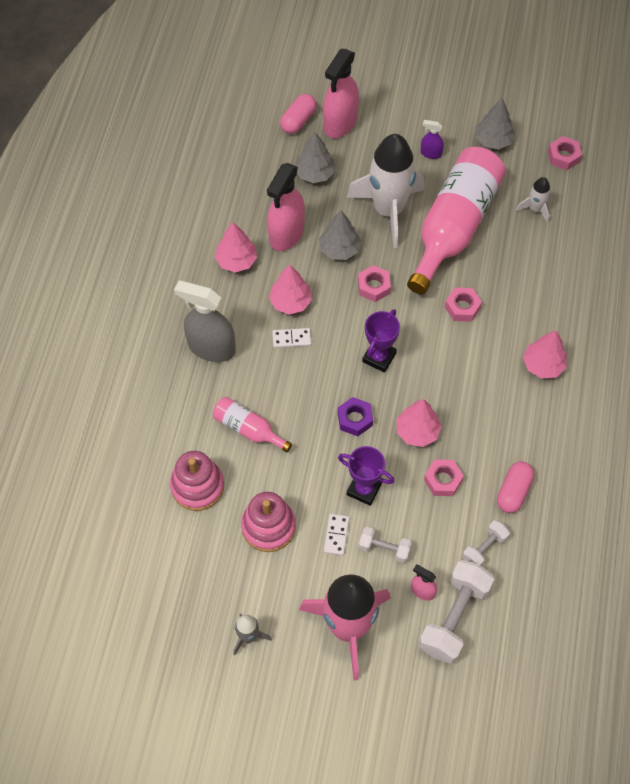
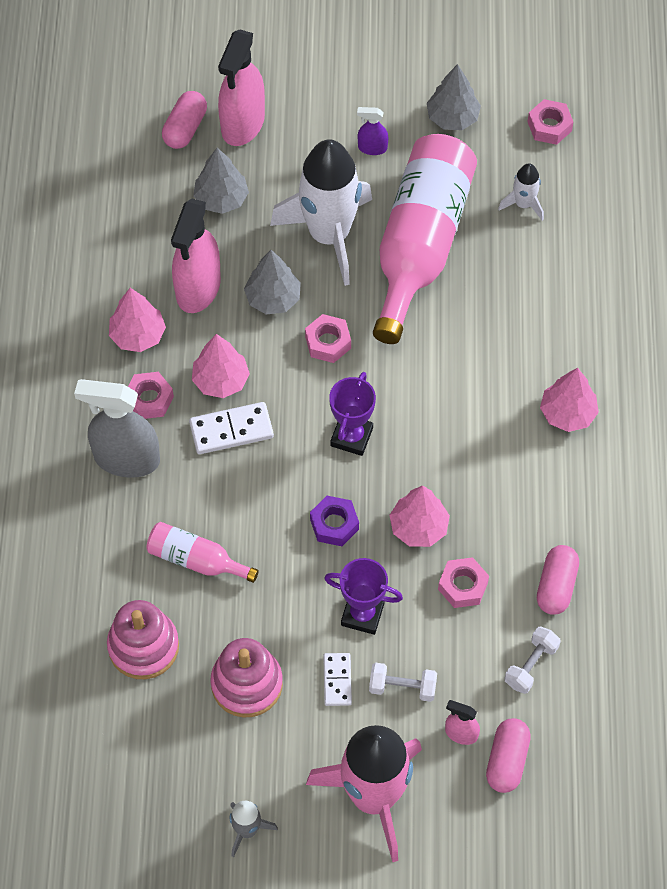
camera: 10 degrees left, 0 degrees up
white domino [272,328,311,348] -> white domino [189,402,274,454], size x1.54
white dumbbell [419,560,495,664] -> pink capsule [486,718,531,793]
pink nut [445,288,482,322] -> pink nut moved to [128,372,174,419]

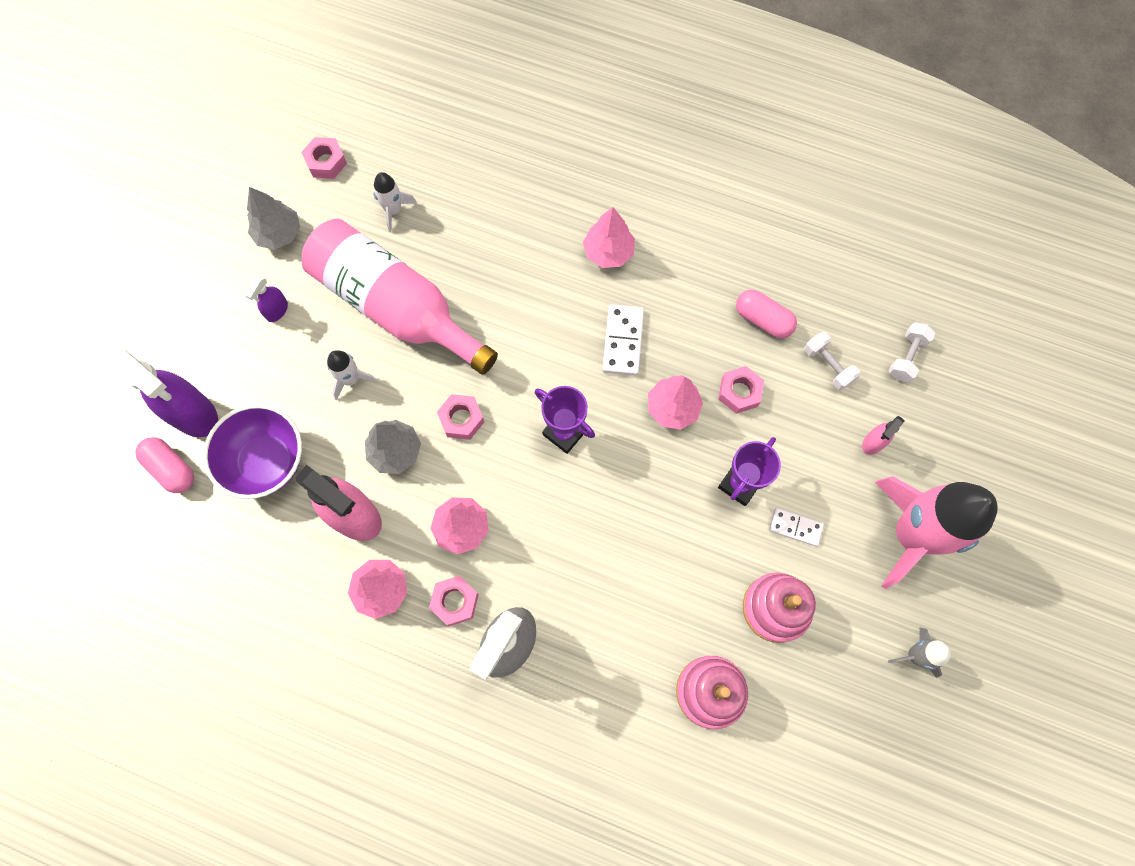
camera: 70 degrees left, 10 degrees up
pink bottle [146,522,259,583] -> none
white domino [189,402,274,454] -> white domino moved to [602,304,644,376]
grey tree [193,148,249,214] -> purple bowl [203,404,302,499]
pink spray bottle [218,30,265,146] -> purple spray bottle [112,349,218,437]
white rocket [270,139,372,286] -> white rocket [327,350,377,400], size x0.44
purple nut [310,496,359,546] -> none
white dumbbell [369,663,437,702] -> white dumbbell moved to [889,322,936,382]
pink capsule [486,718,531,793] -> none

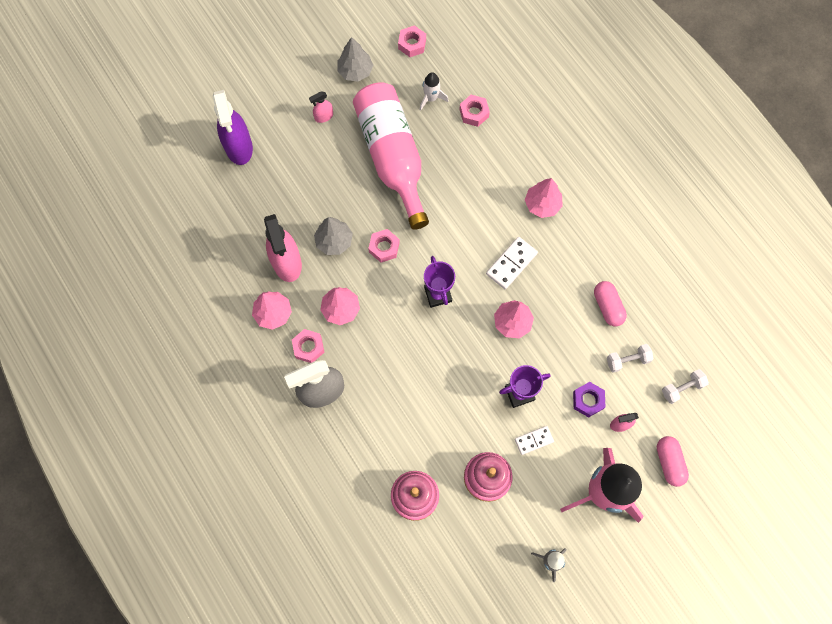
camera: 35 degrees right, 0 degrees up
pink capsule [135,437,194,493] -> pink capsule moved to [657,436,689,487]
purple bowl [203,404,302,499] -> none
purple spray bottle [245,276,288,322] -> pink spray bottle [309,91,333,123]
white rocket [327,350,377,400] -> none
pink nut [718,366,764,414] -> pink nut moved to [459,95,490,127]
white domino [769,508,824,546] -> white domino turned 75 degrees counterclockwise [515,426,554,455]
white dumbbell [804,332,861,390] -> white dumbbell turned 75 degrees clockwise [607,344,654,373]
none -> purple nut [573,382,605,417]

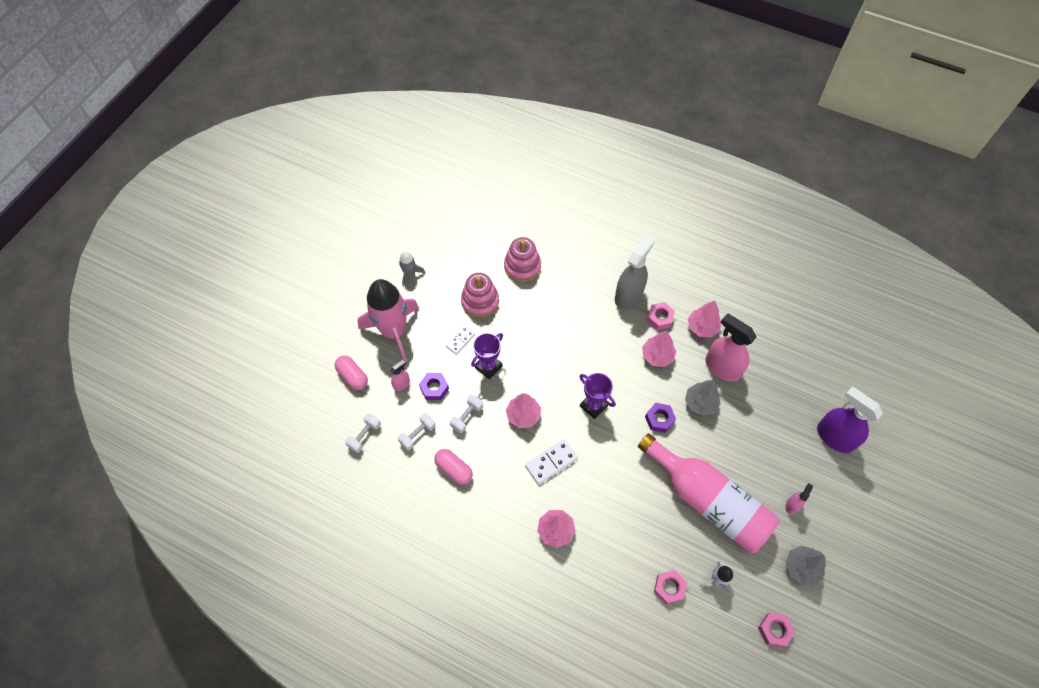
camera: 150 degrees right, 10 degrees down
pink nut [368,229,400,262] -> purple nut [645,403,676,433]
white domino [486,237,538,289] -> white domino turned 45 degrees clockwise [525,439,578,485]
none -> white dumbbell [450,395,483,433]

